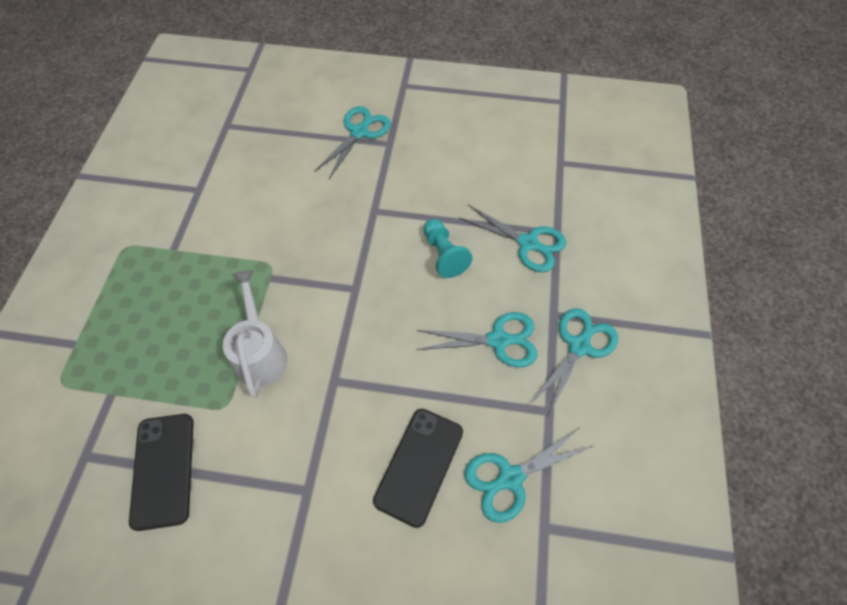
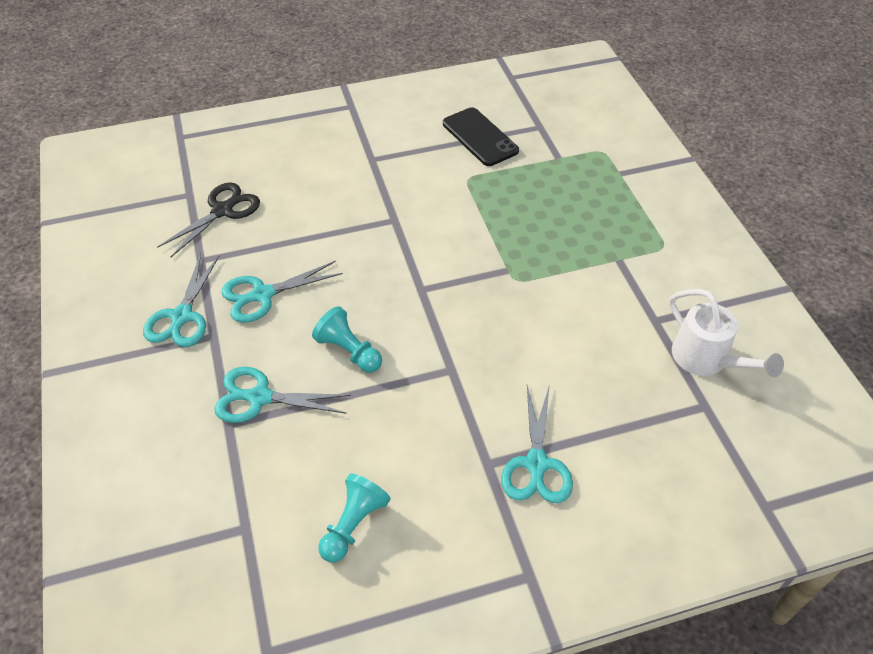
camera: 155 degrees right, 10 degrees down
white watering can [223,270,287,398] -> white watering can moved to [669,289,784,377]
black phone [373,409,463,528] -> none
turquoise scissors [464,427,595,523] -> black scissors [157,182,260,257]
none -> turquoise pawn [318,473,391,563]

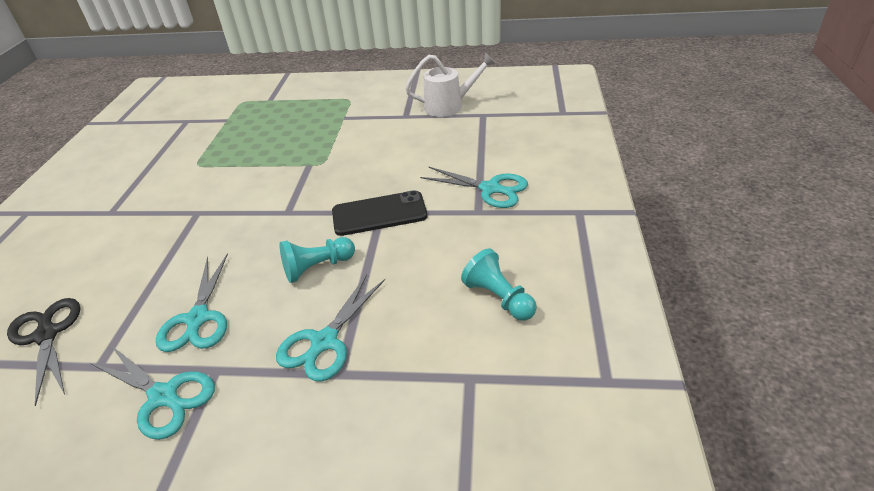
camera: 65 degrees left, 10 degrees down
black phone [443,107,519,166] -> black phone moved to [332,190,428,236]

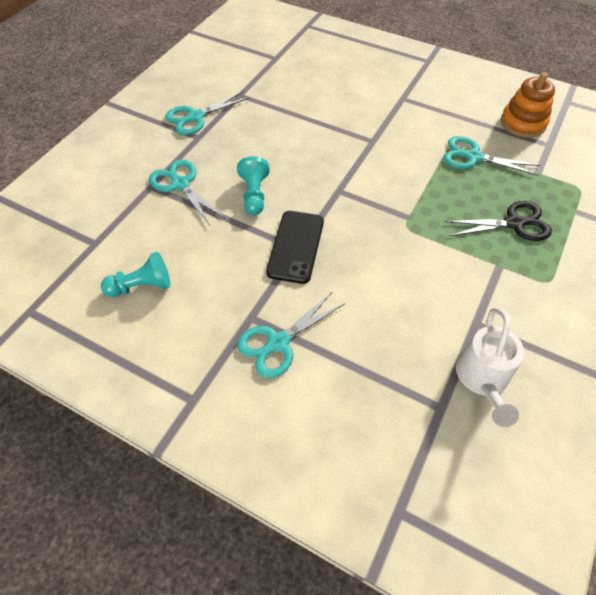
camera: 110 degrees right, 15 degrees up
black scissors [7,298,81,406] -> black scissors moved to [445,201,552,241]
turquoise scissors [156,253,228,352] -> turquoise scissors moved to [443,136,540,176]
none -> orange stacking toy [501,72,555,138]

